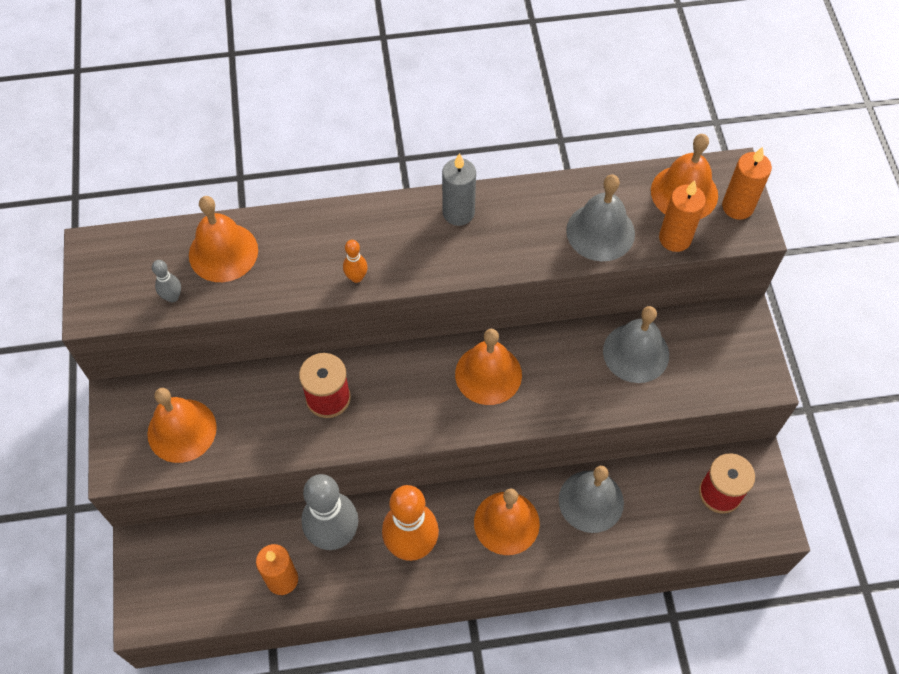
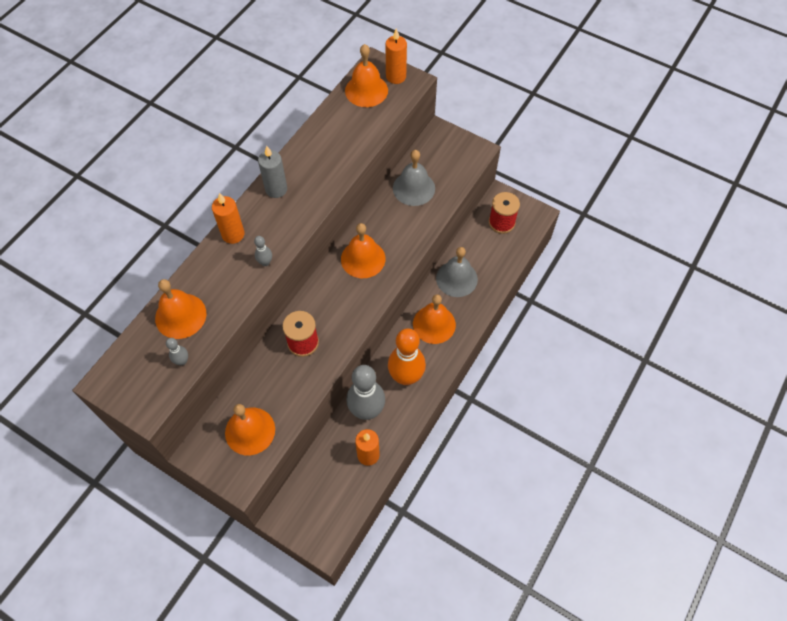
camera: 50 degrees left, 0 degrees up
orange bowling pin [343,240,368,283] -> grey bowling pin [254,236,272,266]
grey bell [566,175,635,261] -> none
orange candle [659,180,706,252] -> orange candle moved to [212,193,245,244]

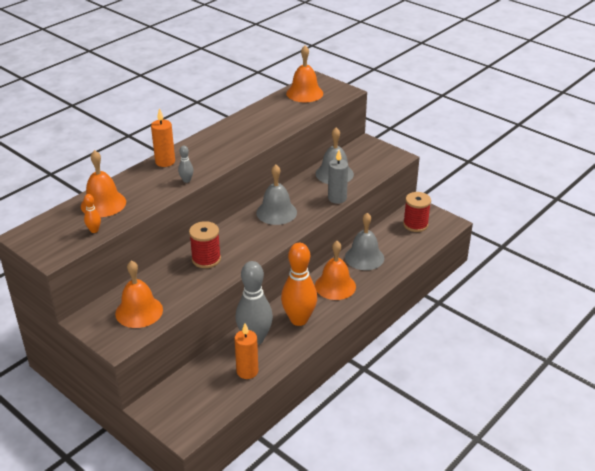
camera: 10 degrees right, 25 degrees down
grey bowling pin [166,338,188,365] -> orange bowling pin [84,194,101,233]
grey candle [258,145,287,198] -> grey candle moved to [328,150,348,204]
orange bell [341,223,385,278] -> grey bell [256,165,297,225]
orange candle [386,28,407,84] -> none

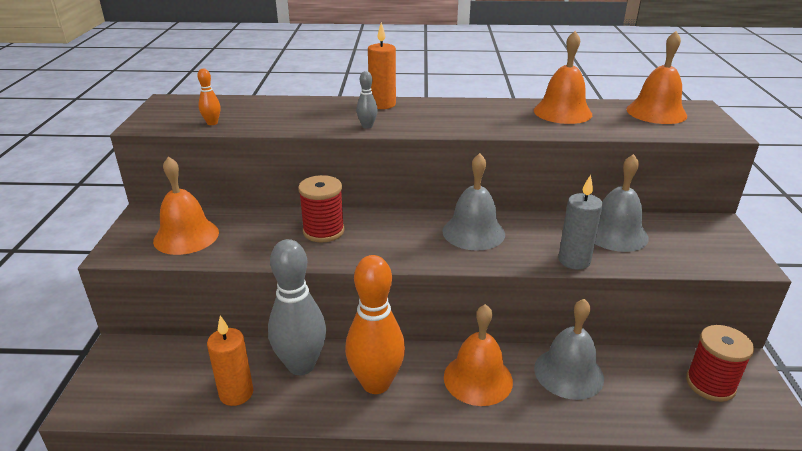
camera: 50 degrees right, 5 degrees down
orange bell [81,150,126,217] -> orange bell moved to [534,31,592,124]

